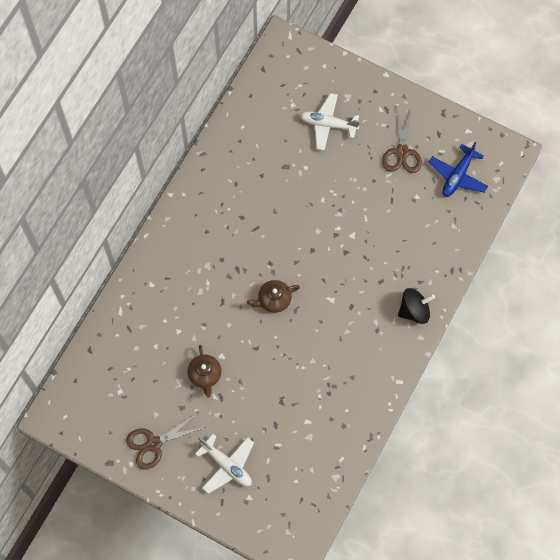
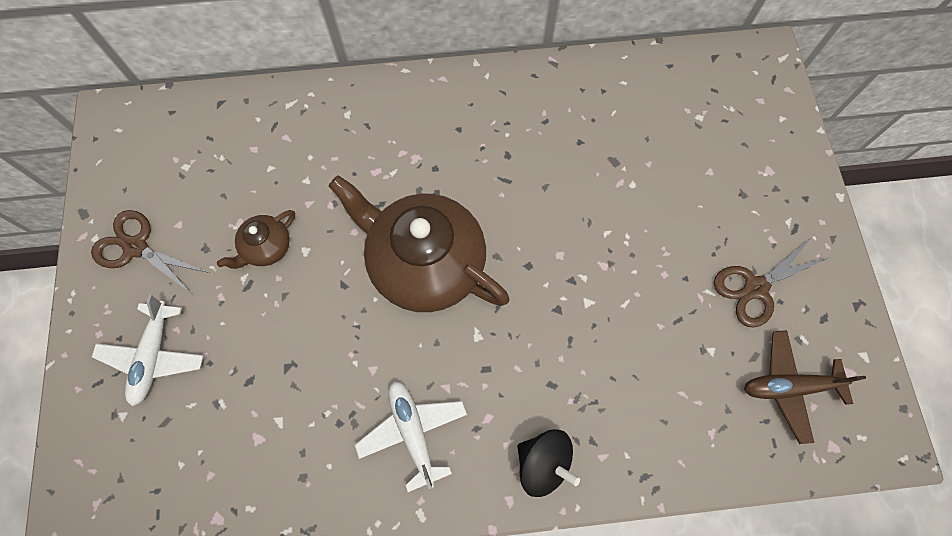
camera: 55 degrees right, 0 degrees up
brown teapot [247,280,300,313] -> brown teapot [329,175,510,312], size x2.20
white plane [300,93,360,151] -> white plane moved to [355,381,467,492]
blue plane [428,142,488,197] -> brown plane [744,330,866,444]

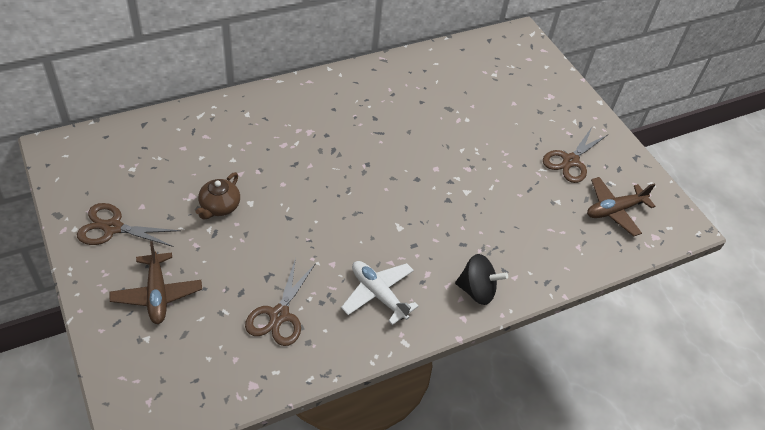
camera: 25 degrees left, 20 degrees down
white plane [92,295,203,407] -> brown plane [110,241,202,324]
brown teapot [329,175,510,312] -> none
none -> brown scissors [245,258,316,346]

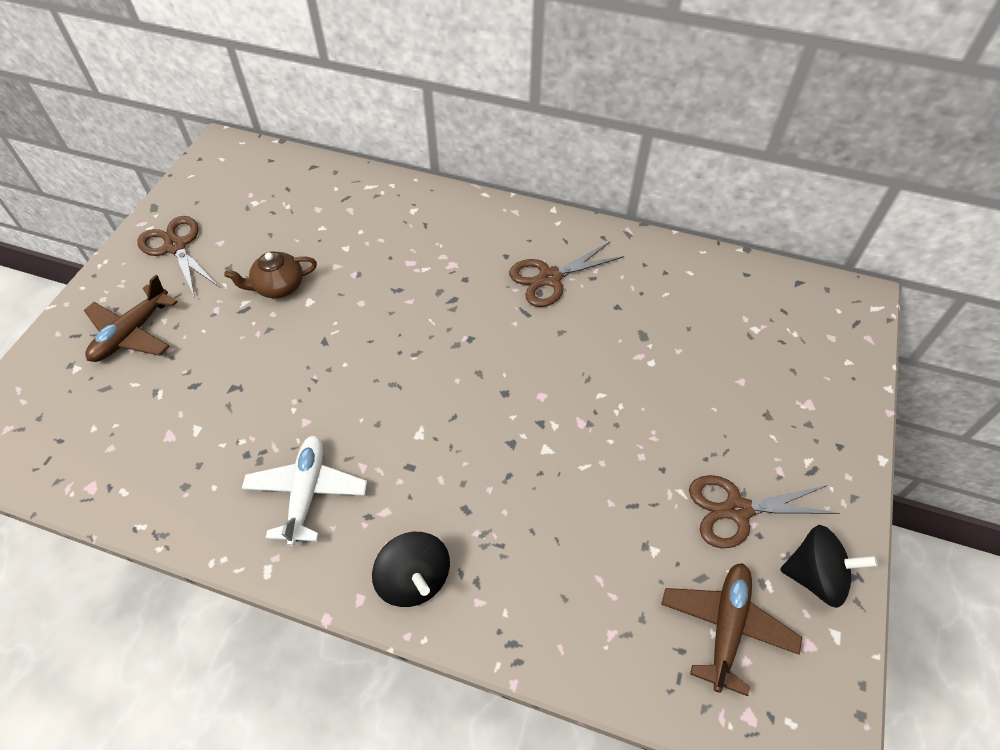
camera: 50 degrees right, 5 degrees up
brown scissors [245,258,316,346] -> brown scissors moved to [509,241,624,307]
brown plane [587,177,655,236] -> brown plane turned 90 degrees clockwise [661,563,802,696]
none -> black spinning top [780,525,878,608]

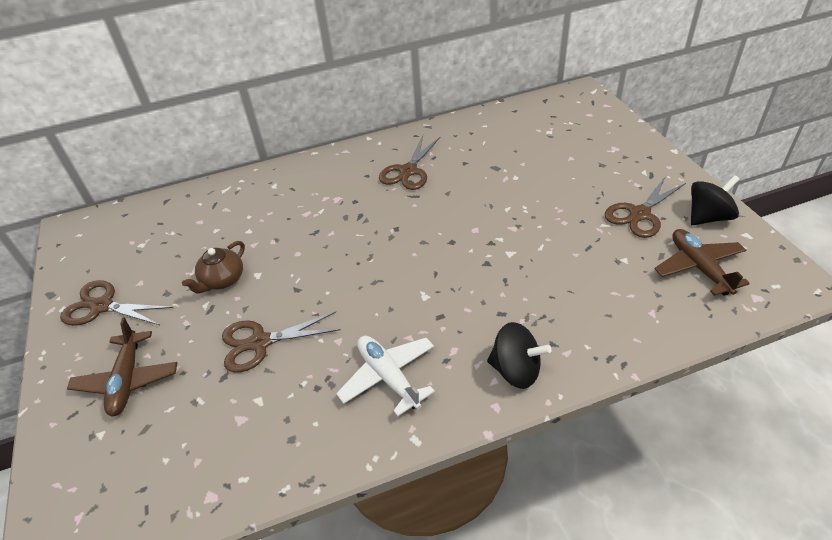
camera: 35 degrees left, 10 degrees down
none -> brown scissors [222,312,341,373]

